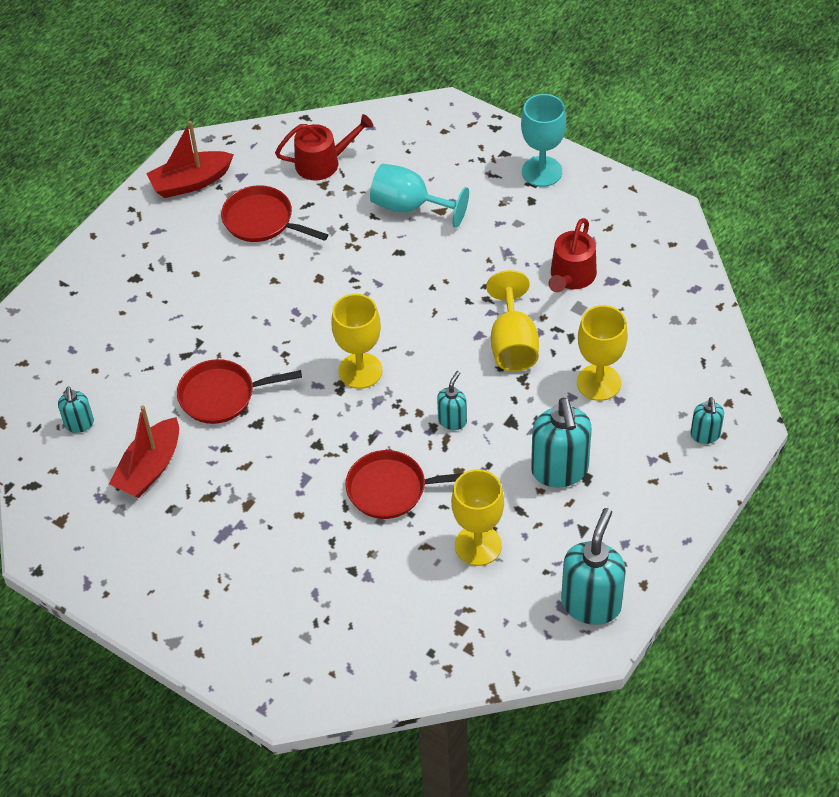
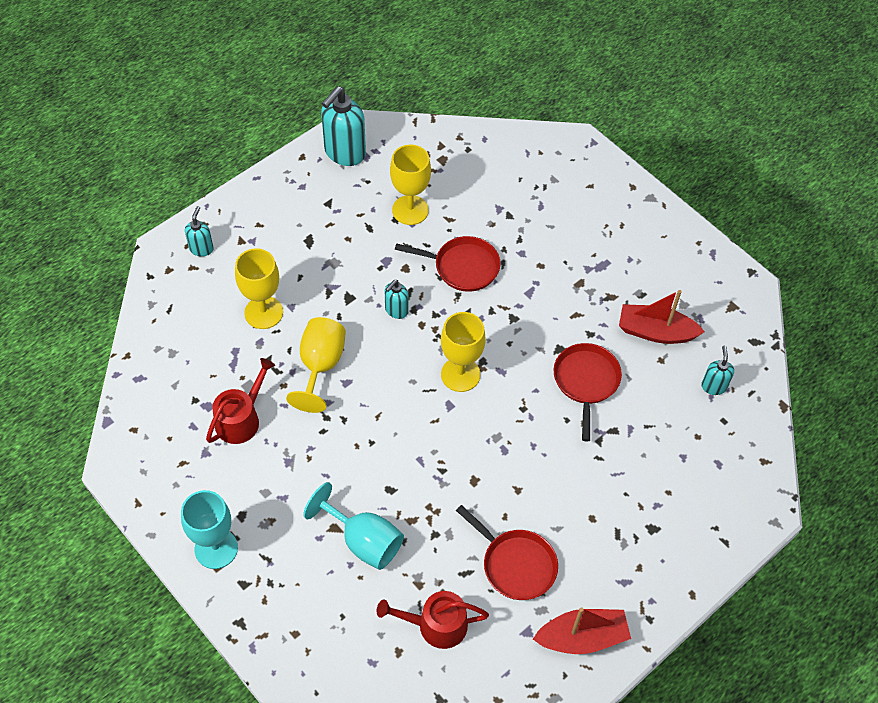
camera: 170 degrees left, 5 degrees up
red boat [109,405,179,498] -> red boat turned 120 degrees counterclockwise [619,290,705,344]
red pan [177,359,302,424] -> red pan turned 90 degrees counterclockwise [554,343,622,441]
turquoise soap dispenser [531,398,592,488] -> none

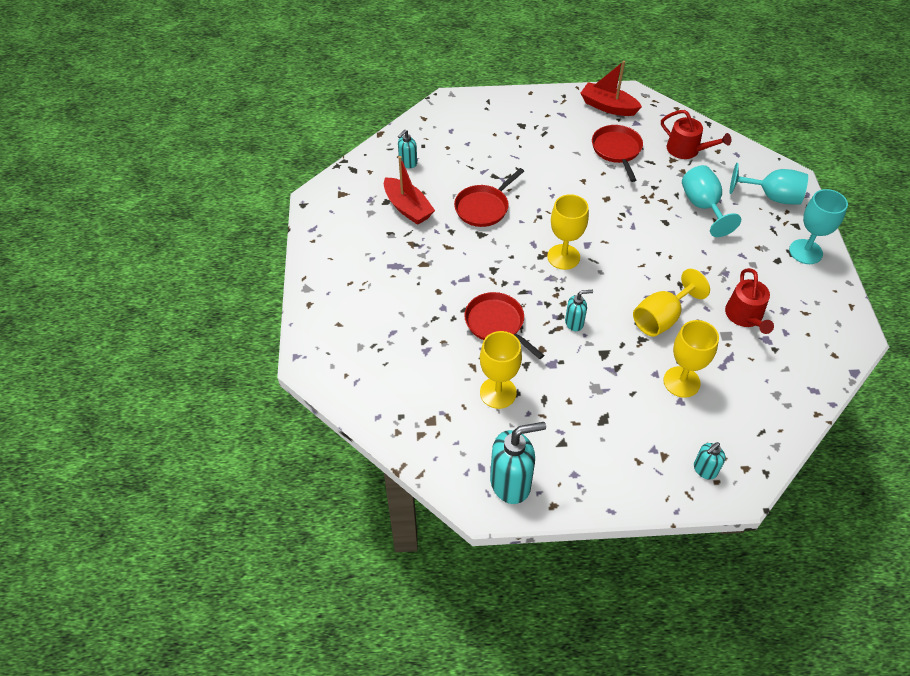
camera: 140 degrees left, 5 degrees down
red watering can [206,358,275,444] -> red watering can turned 75 degrees counterclockwise [725,268,774,334]
none -> turquoise goblet [729,163,808,205]

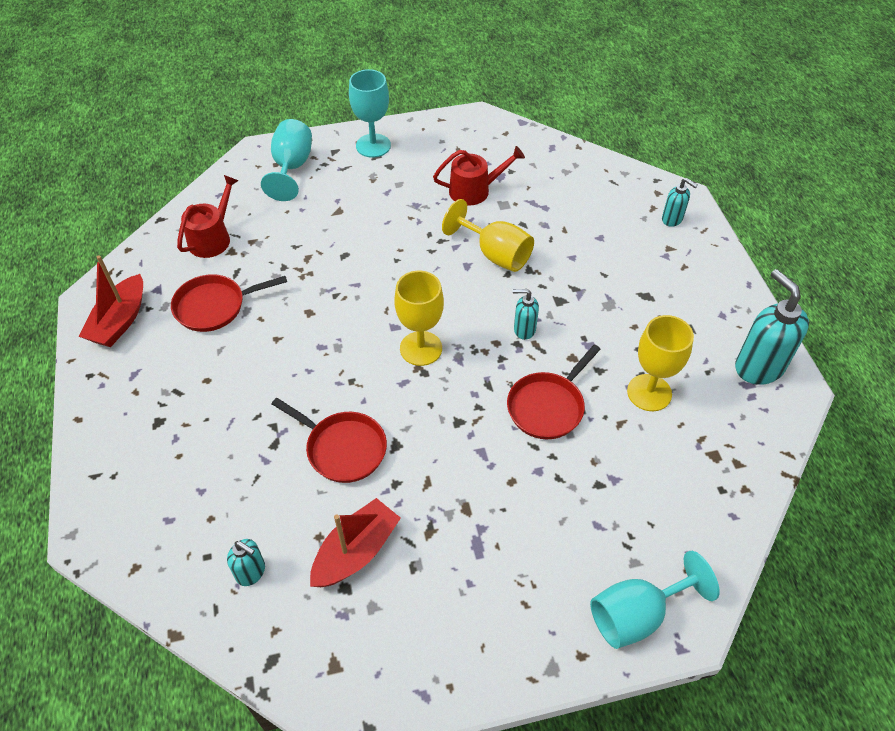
camera: 100 degrees left, 0 degrees up
turquoise soap dispenser [565,290,593,331] -> turquoise soap dispenser turned 60 degrees counterclockwise [513,289,539,340]
yellow goblet [663,320,719,398] -> none
turquoise goblet [682,165,741,237] -> turquoise goblet moved to [590,551,720,649]

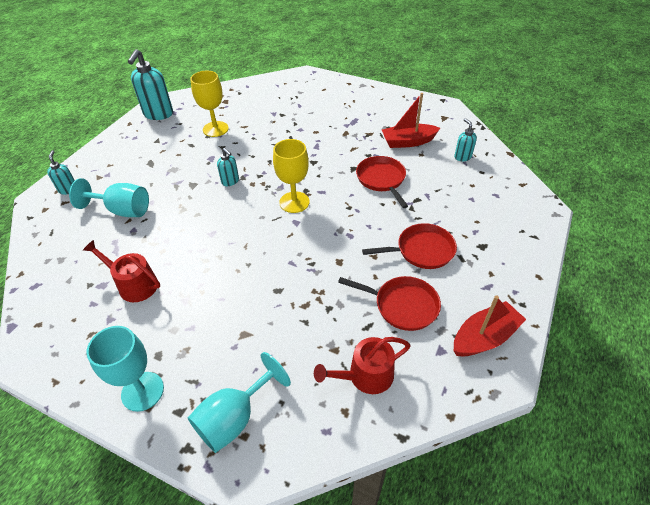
camera: 140 degrees left, 5 degrees down
yellow goblet [442,199,534,272] -> none
red pan [507,344,601,439] -> red pan moved to [362,223,457,269]
turquoise goblet [590,551,720,649] -> turquoise goblet moved to [69,178,149,217]

